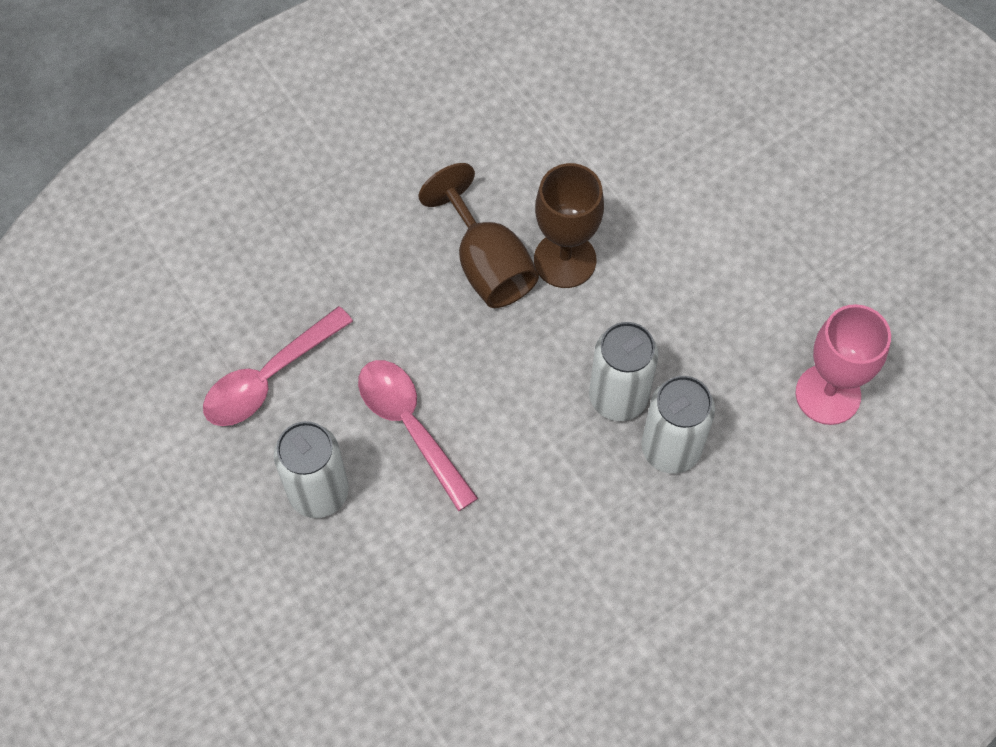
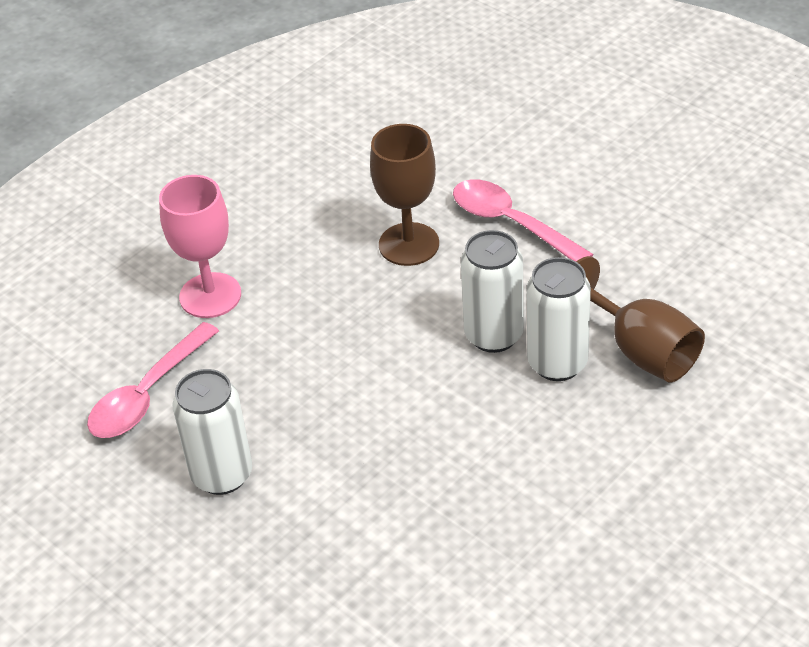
camera: 10 degrees left, 20 degrees down
pink spoon [358,360,478,511] -> pink spoon moved to [453,179,594,261]
brown goblet [418,163,539,308] -> brown goblet moved to [576,256,705,382]
pink goblet [795,304,891,425] -> pink goblet moved to [159,175,241,318]

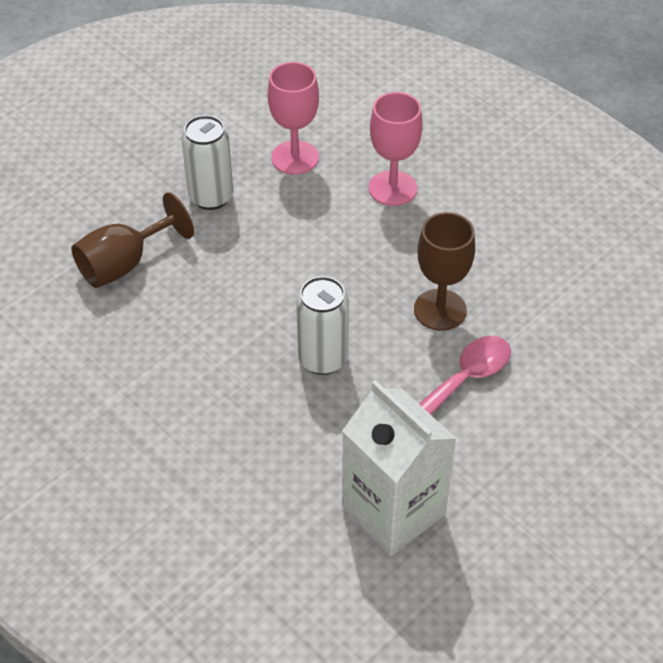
camera: 90 degrees right, 5 degrees up
pink spoon [87,322,219,438] -> pink goblet [268,62,319,175]
white can [527,257,591,381] -> none
brown goblet [576,256,705,382] -> brown goblet moved to [71,192,194,288]
none -> white carton [342,380,457,556]

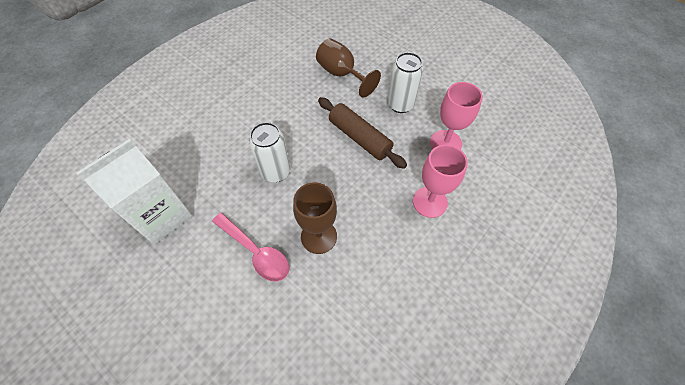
camera: 85 degrees right, 10 degrees up
none -> brown rolling pin [318,97,407,169]

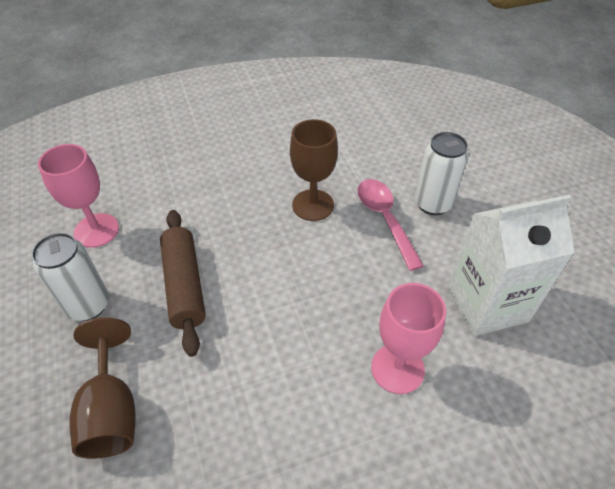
camera: 150 degrees left, 10 degrees down
white can [249,122,290,182] -> white can moved to [415,132,468,215]
pink goblet [413,145,468,218] -> pink goblet moved to [371,283,446,394]

